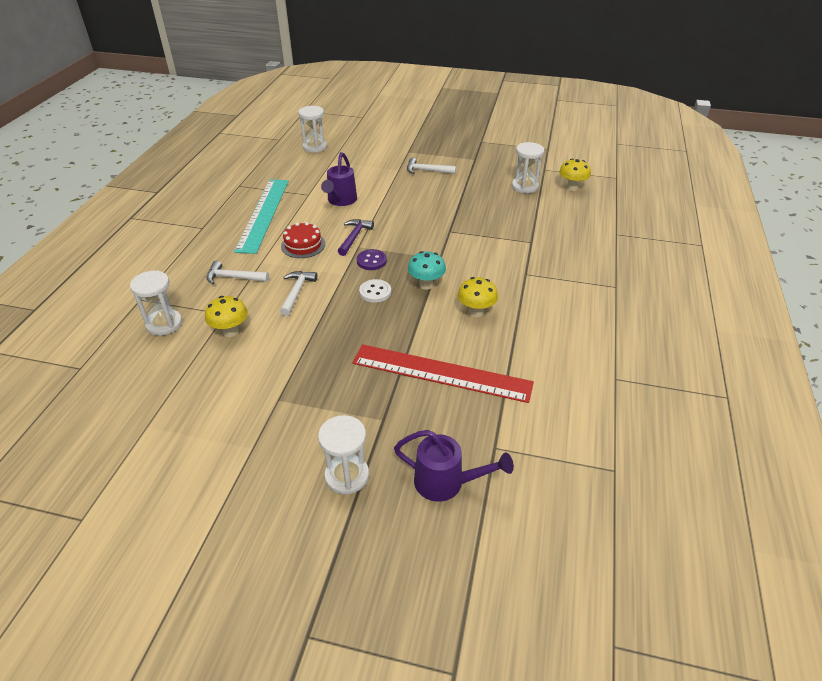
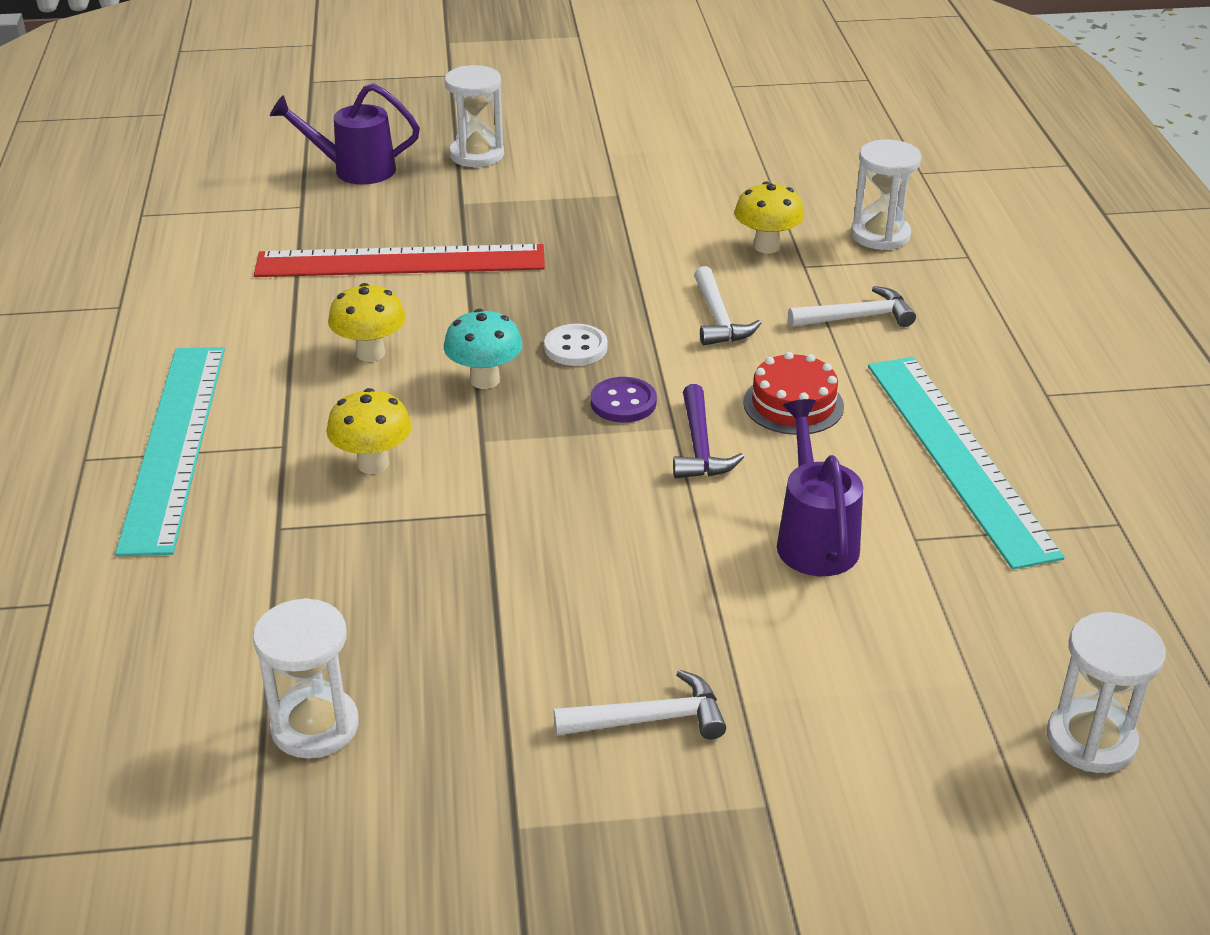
camera: 160 degrees right, 5 degrees down
yellow mushroom [559,159,591,191] -> yellow mushroom moved to [326,388,412,474]
none -> turquoise ruler [115,347,225,556]

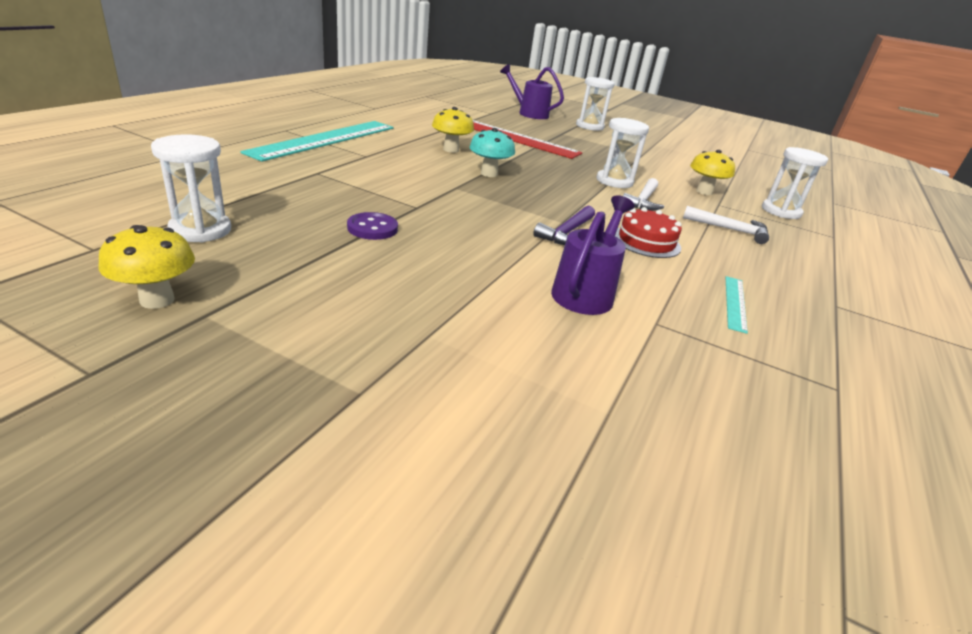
camera: 30 degrees right, 5 degrees down
yellow mushroom [326,388,412,474] -> yellow mushroom moved to [98,225,195,309]
white button [544,324,608,366] -> none
white hammer [553,670,726,739] -> none
purple button [591,377,657,423] -> purple button moved to [347,212,398,240]
turquoise ruler [868,357,1065,570] -> turquoise ruler [725,276,748,334], size x0.42
white hourglass [1047,612,1166,773] -> white hourglass moved to [596,118,649,188]

